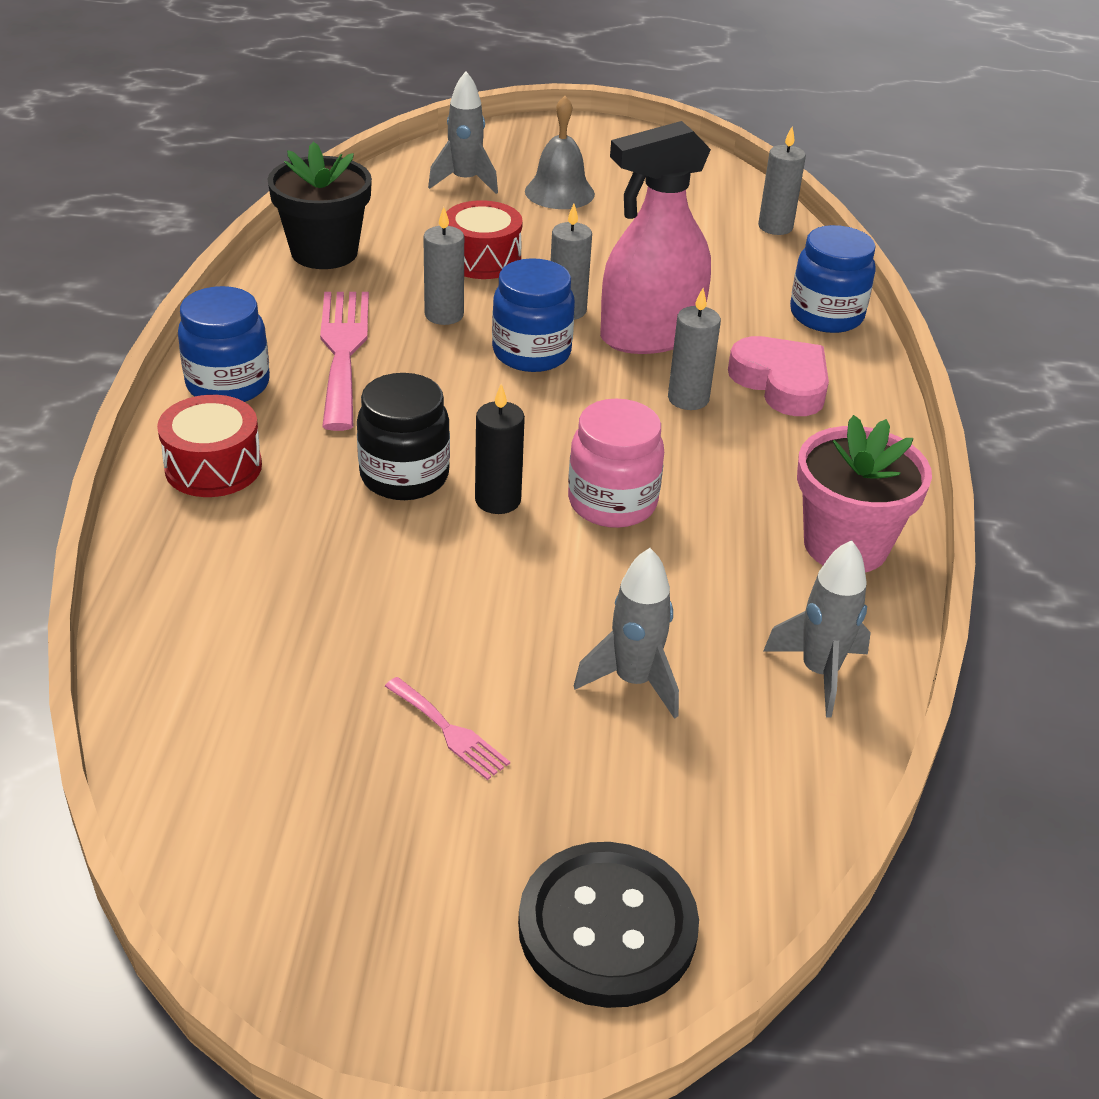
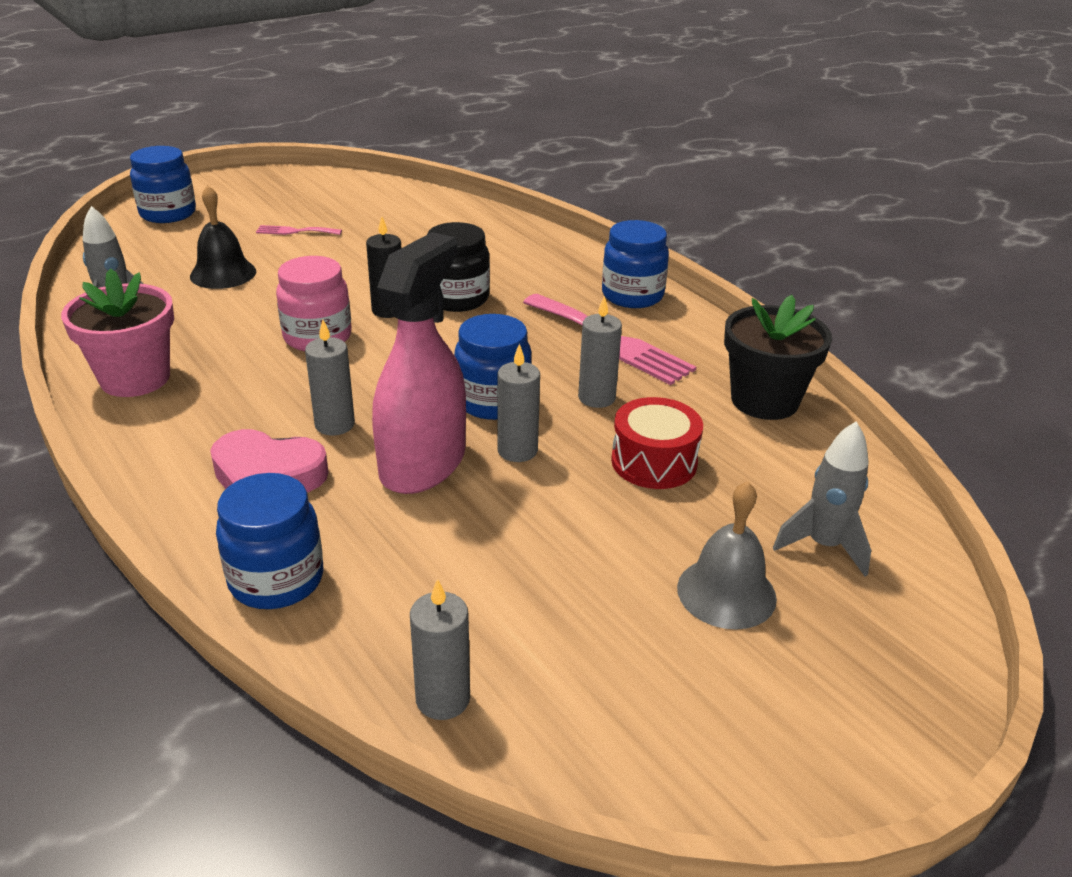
camera: 140 degrees right, 5 degrees down
red drum [157,395,262,497] -> none
black button [518,842,699,1008] -> blue jar [130,146,196,223]
grey rocket [574,548,679,719] -> black bell [190,185,256,289]

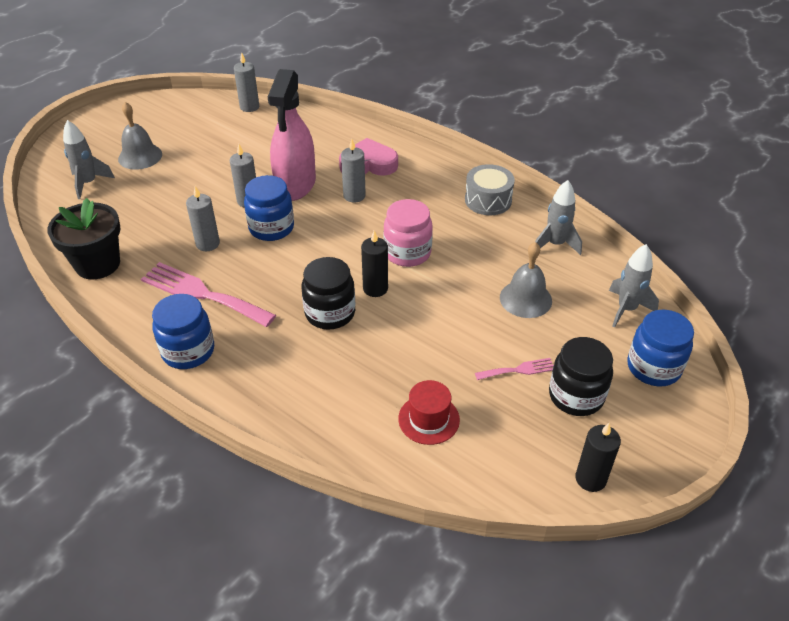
camera: 165 degrees right, 10 degrees up
pink flower pot [61,268,174,397] -> grey drum [465,164,515,215]
black bell [190,185,256,289] -> grey bell [500,242,552,318]
blue jar [216,473,323,609] -> none
red drum [611,397,703,489] -> none
none -> red hat [398,380,460,445]
none -> black jar [549,337,613,416]
none -> black candle [576,423,621,492]
none -> grey rocket [609,244,659,328]

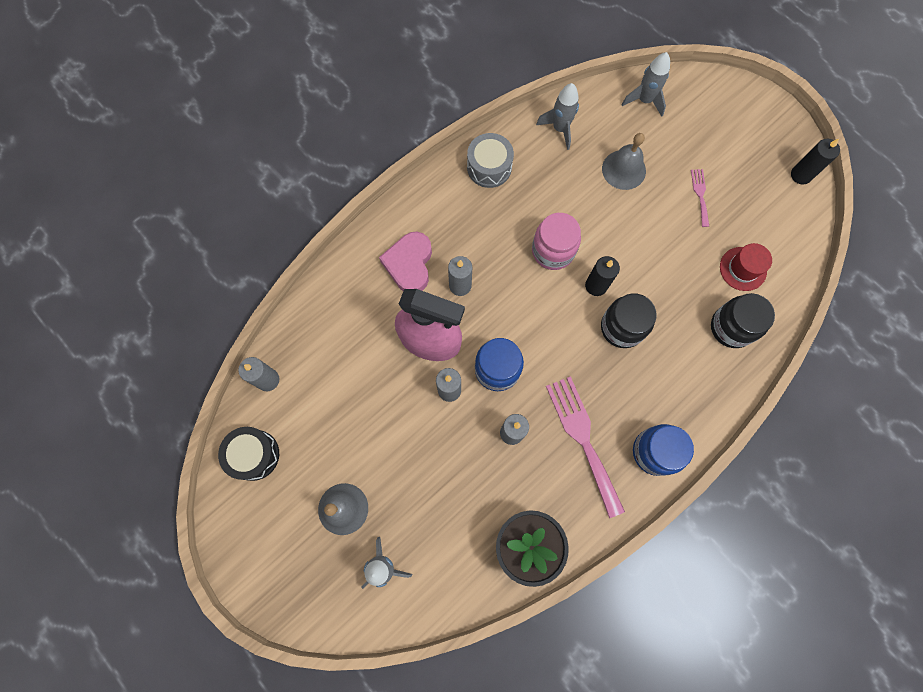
camera: 80 degrees left, 30 degrees up
pink fork [141,262,276,327] -> pink fork turned 120 degrees clockwise [546,376,625,518]
black jar [549,337,613,416] -> black jar moved to [711,293,775,348]
blue jar [628,309,694,386] -> none
none -> black drum [218,427,279,481]

